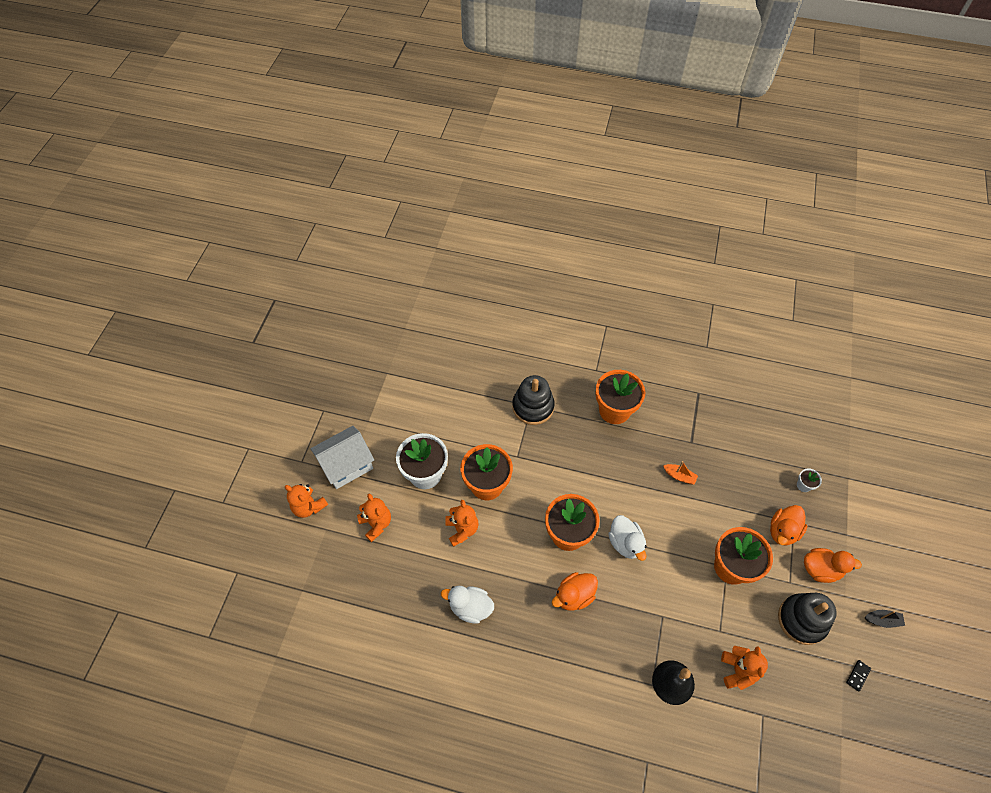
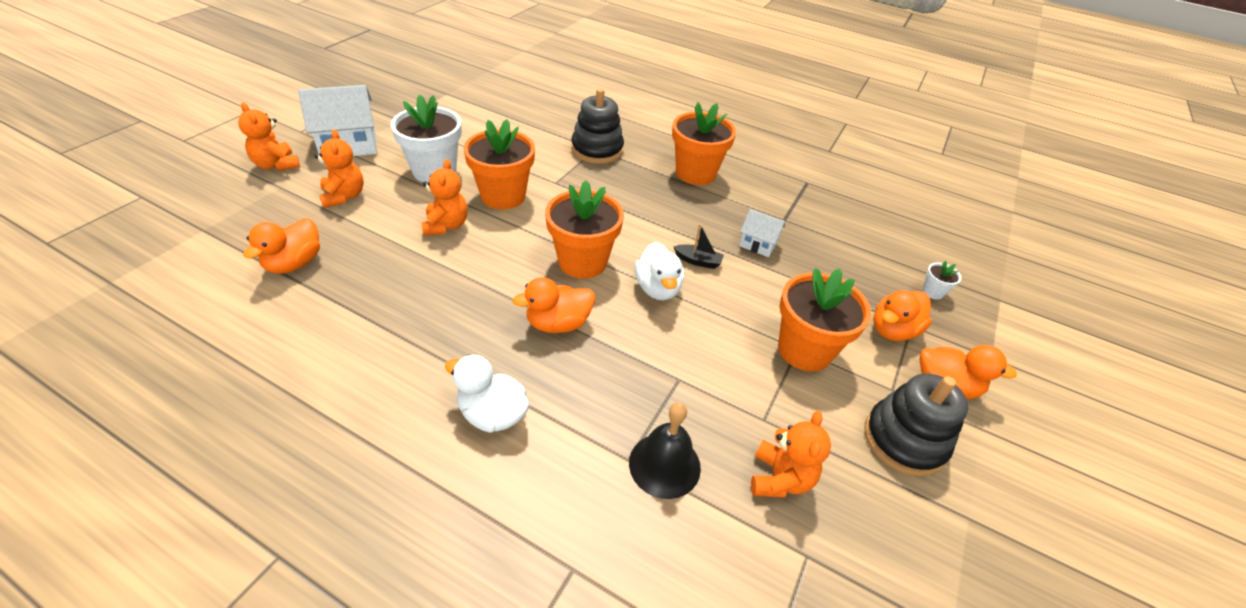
camera: 10 degrees right, 15 degrees down
white duck [441,586,494,624] -> white duck moved to [445,354,529,433]
orange boat [663,461,698,485] -> white house [739,209,785,257]
black domino [846,660,871,691] -> none
black boat [865,610,905,628] -> black boat moved to [673,224,724,269]
none -> orange duck [243,218,320,274]

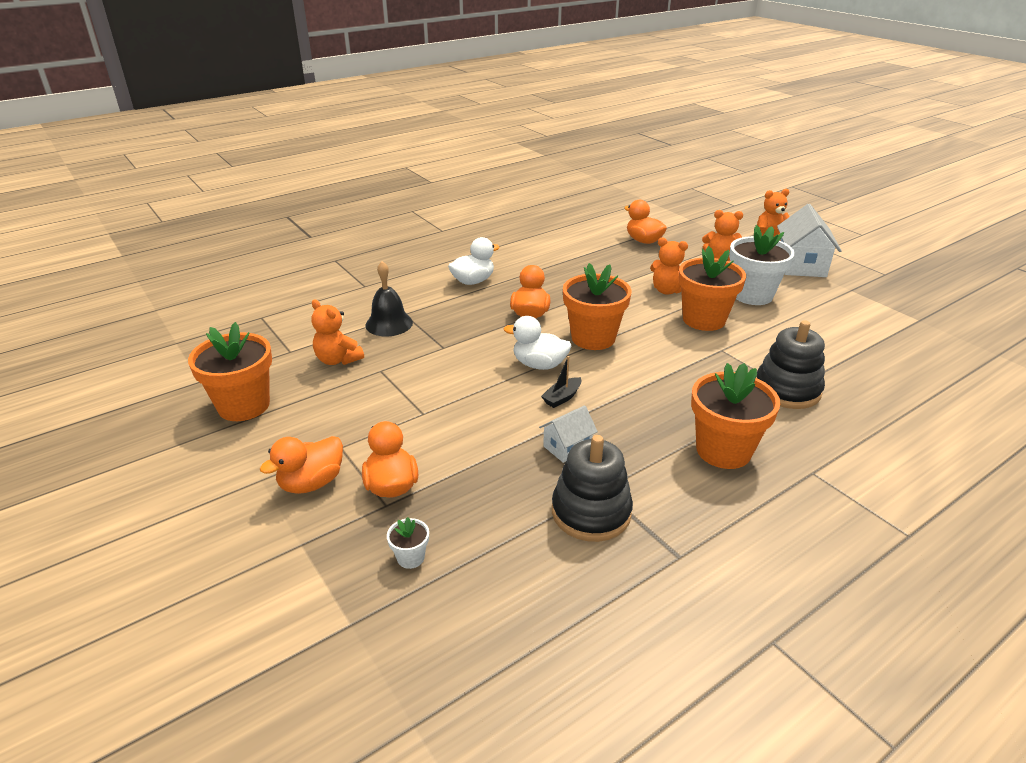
camera: 120 degrees right, 10 degrees down
orange flower pot [778,268,871,371] -> orange flower pot moved to [188,322,272,421]
black stacking toy [864,373,968,476] -> black stacking toy moved to [552,435,633,542]

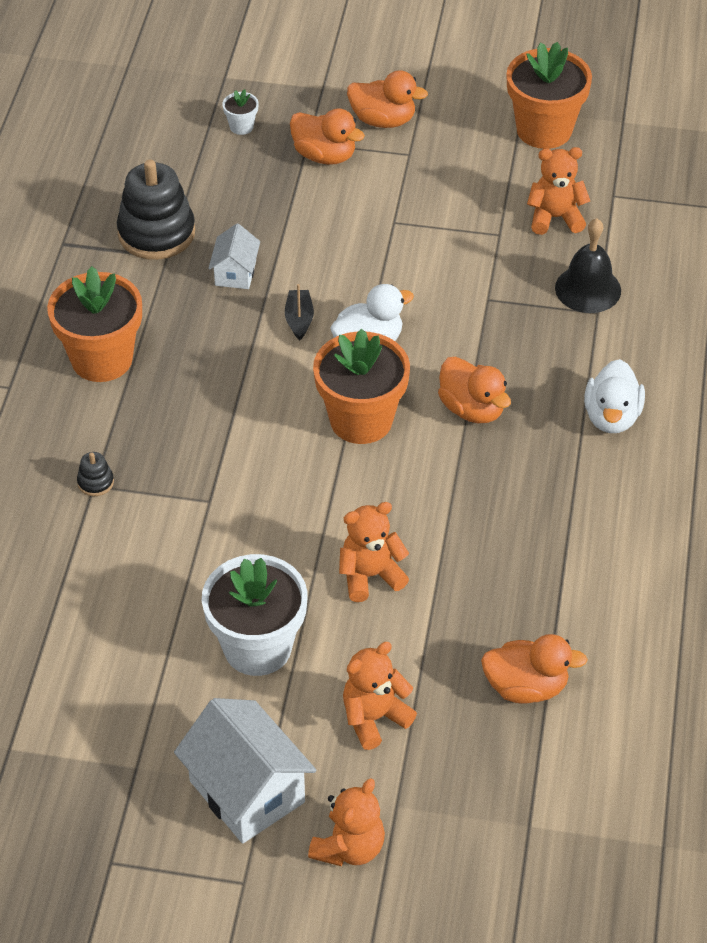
camera: 135 degrees right, 15 degrees up
orange duck [260,436,343,494] -> orange duck turned 105 degrees clockwise [347,70,428,128]
orange flower pot [678,246,746,331] -> none
black stacking toy [756,320,825,409] -> black stacking toy [77,452,114,496], size x0.43

